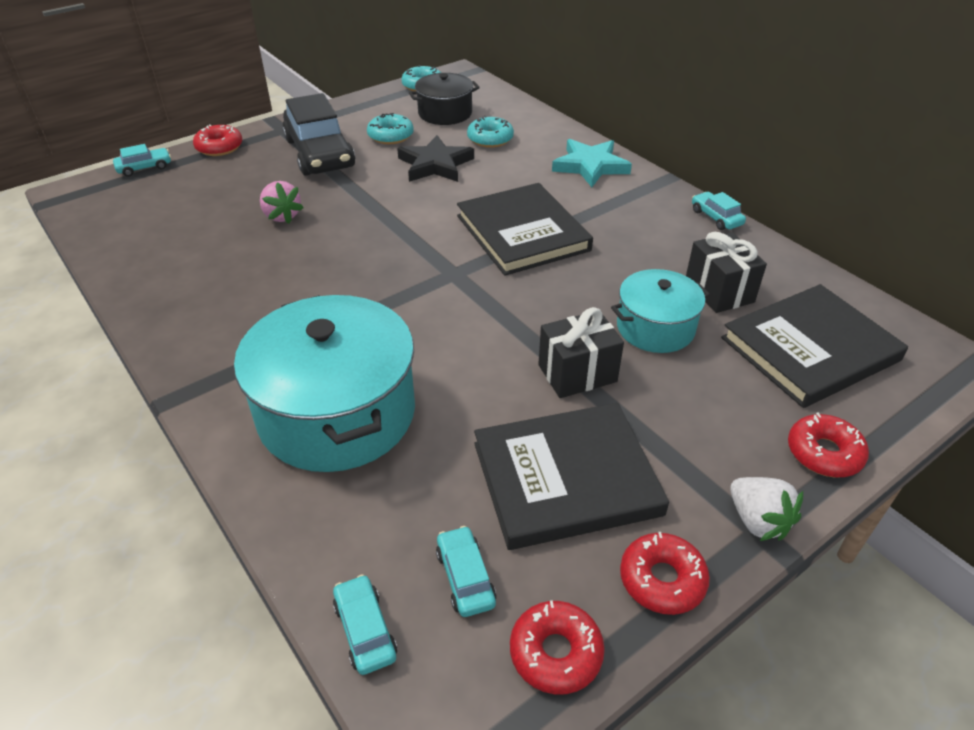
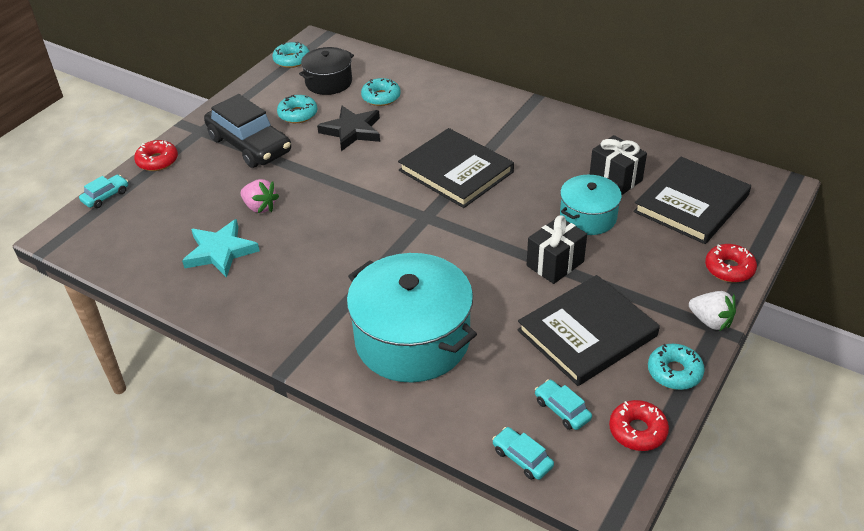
camera: 20 degrees left, 0 degrees up
turquoise star [552,139,632,187] -> turquoise star moved to [182,219,260,278]
red donut [620,532,710,615] -> turquoise donut [648,344,705,390]
turquoise car [692,192,746,230] -> none

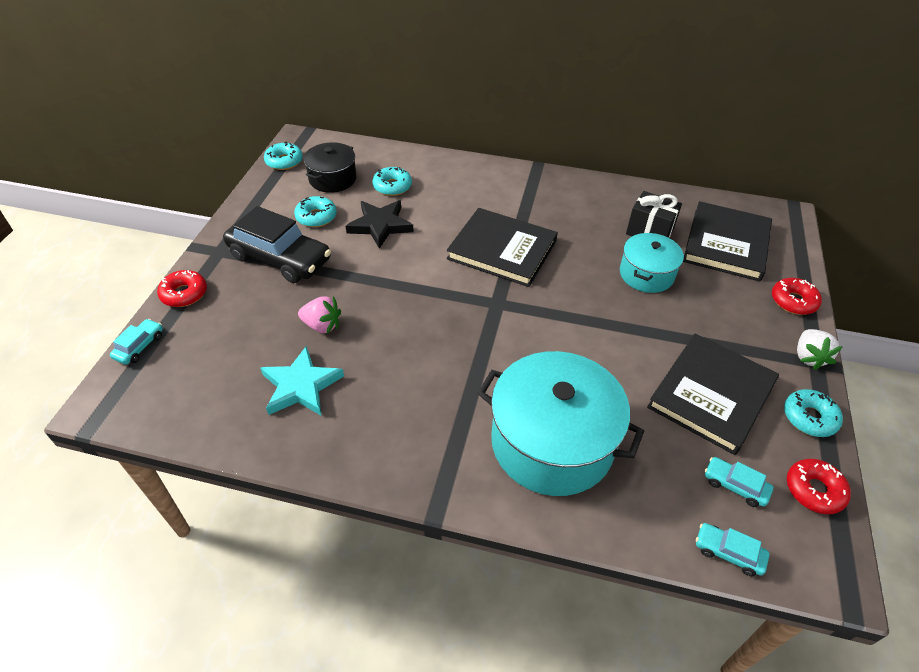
camera: 20 degrees left, 5 degrees up
black gift [527,215,587,284] -> none
white strawberry [689,291,736,331] -> white strawberry turned 75 degrees clockwise [797,329,843,370]

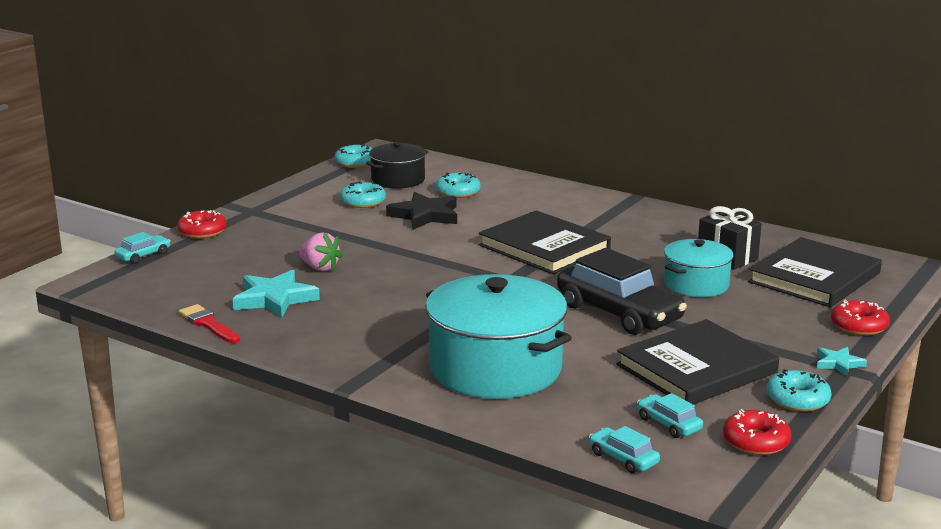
camera: 20 degrees right, 25 degrees down
black car [223,206,331,283] -> black car moved to [557,248,687,335]
white strawberry [797,329,843,370] -> turquoise star [817,347,867,376]
none -> red brush [179,304,240,343]

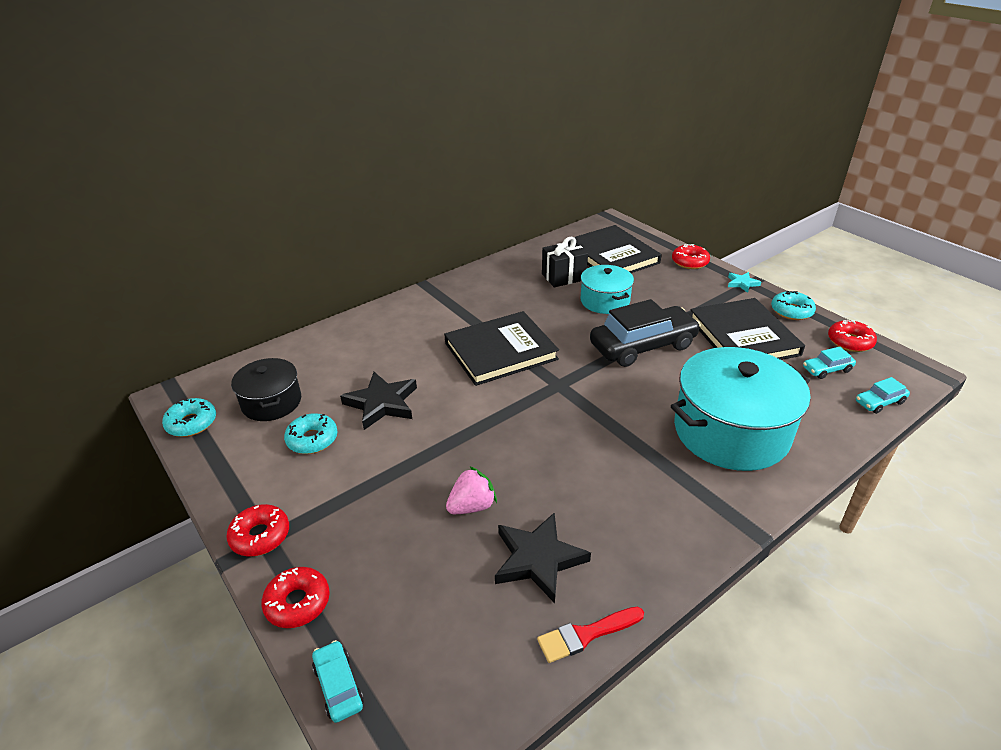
camera: 70 degrees left, 15 degrees up
turquoise star [233,270,320,318] -> black star [495,513,591,603]
turquoise donut [436,173,481,198] -> none
none -> red donut [226,504,289,556]

